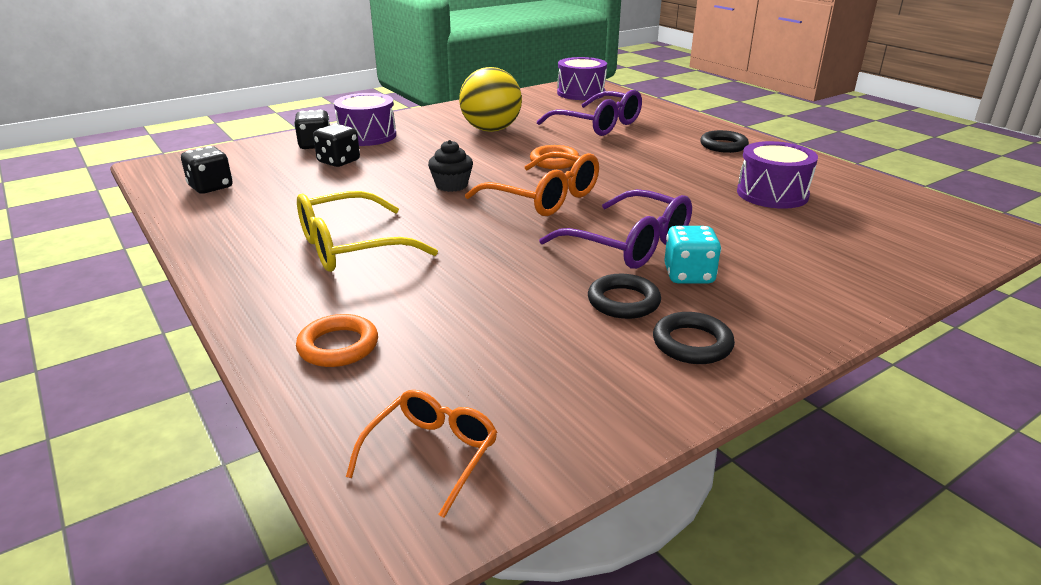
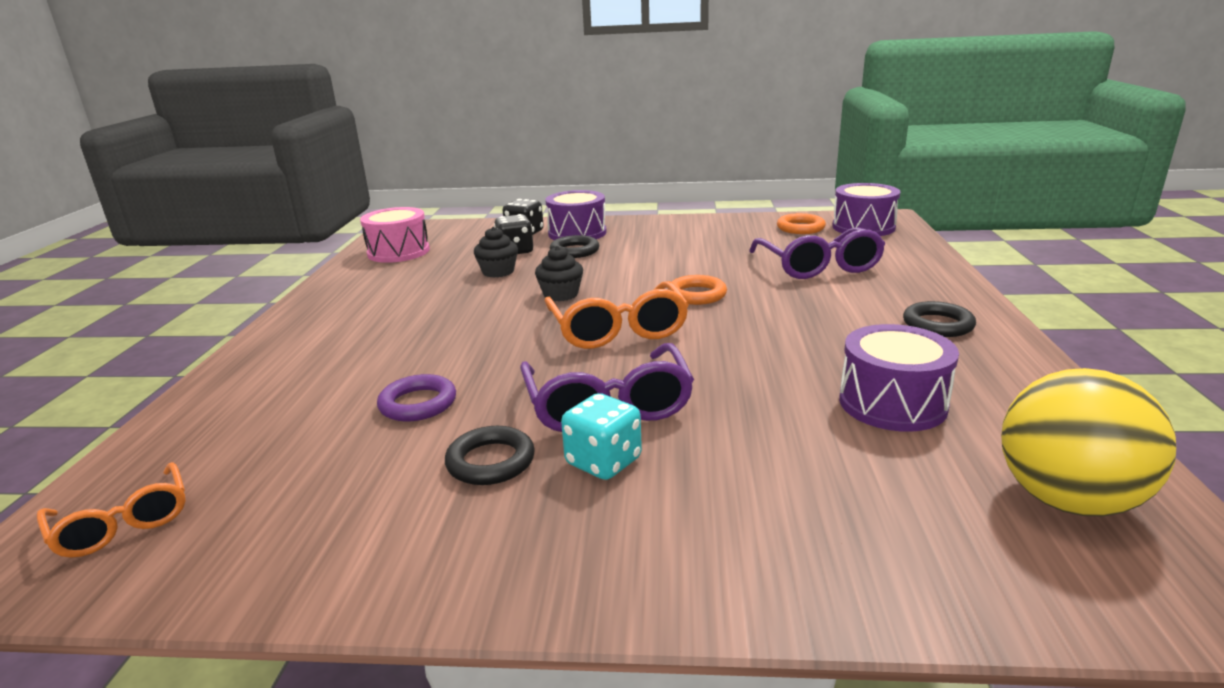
camera: 40 degrees right, 5 degrees down
black dice [181,146,233,194] -> pink drum [360,207,430,263]
orange ring [296,314,378,367] -> orange ring moved to [777,213,826,234]
yellow glasses [297,191,438,272] -> none
orange glasses [346,390,497,518] -> orange glasses turned 75 degrees clockwise [37,462,186,558]
yellow ball [459,67,522,132] -> yellow ball moved to [1001,368,1176,516]
black ring [653,312,735,364] -> black ring moved to [550,235,599,258]
none -> purple ring [377,374,456,421]
none -> black cupcake [474,227,518,278]

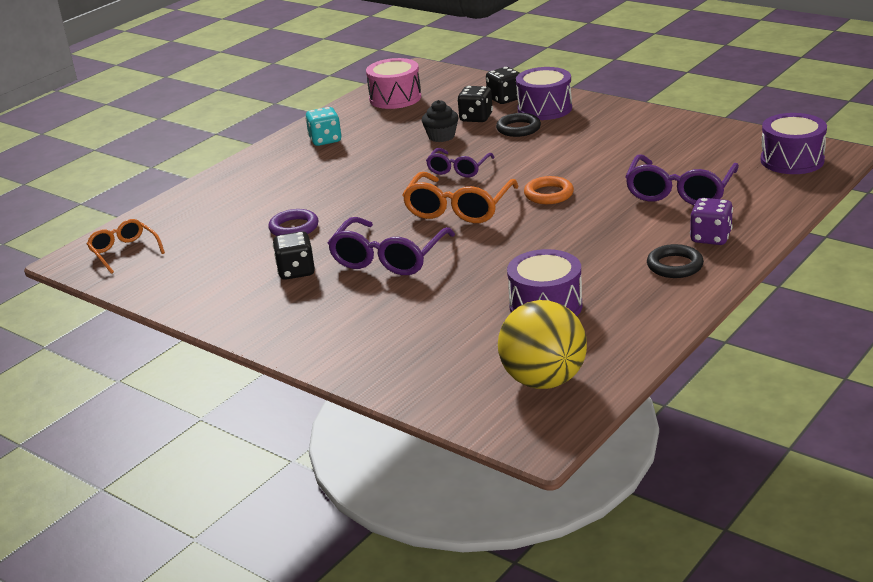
camera: 35 degrees right, 5 degrees up
orange glasses [37,462,186,558] -> orange glasses turned 150 degrees clockwise [87,219,165,274]
black ring [445,426,535,485] -> black dice [273,232,315,280]
black cupcake [535,246,583,301] -> purple glasses [426,148,495,178]
turquoise dice [561,393,642,480] -> turquoise dice moved to [305,107,342,146]
orange ring [777,213,826,234] -> none
none -> purple dice [690,198,733,245]

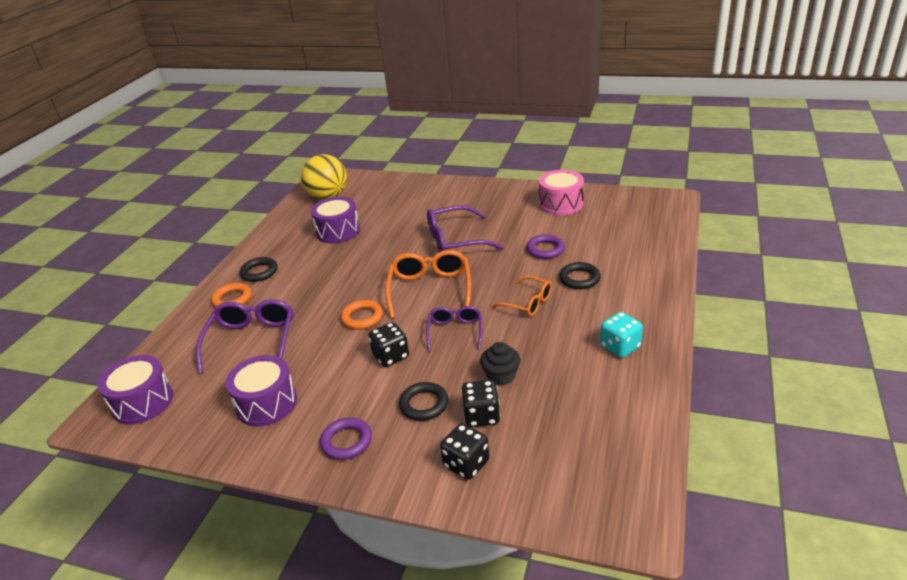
camera: 160 degrees right, 5 degrees up
orange glasses [87,219,165,274] -> orange glasses moved to [491,276,552,316]
black dice [273,232,315,280] -> black dice moved to [368,322,409,367]
purple glasses [328,217,455,275] -> purple glasses turned 105 degrees counterclockwise [427,205,504,252]
pink drum [366,58,421,109] -> pink drum moved to [539,170,584,215]
purple drum [516,67,572,120] -> purple drum moved to [225,355,297,426]
purple dice [690,198,733,245] -> orange ring [211,283,251,307]
none -> purple ring [320,418,372,460]
none -> black ring [559,262,601,289]

